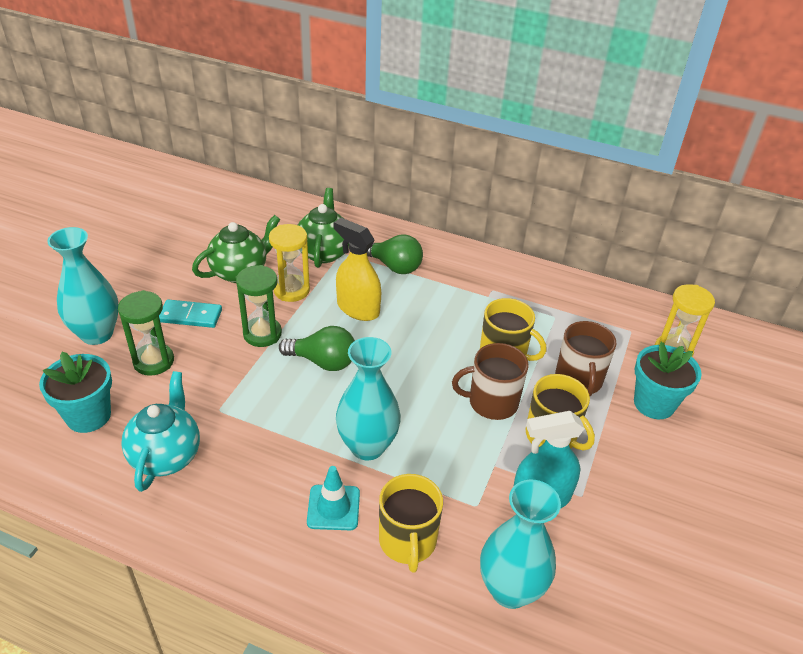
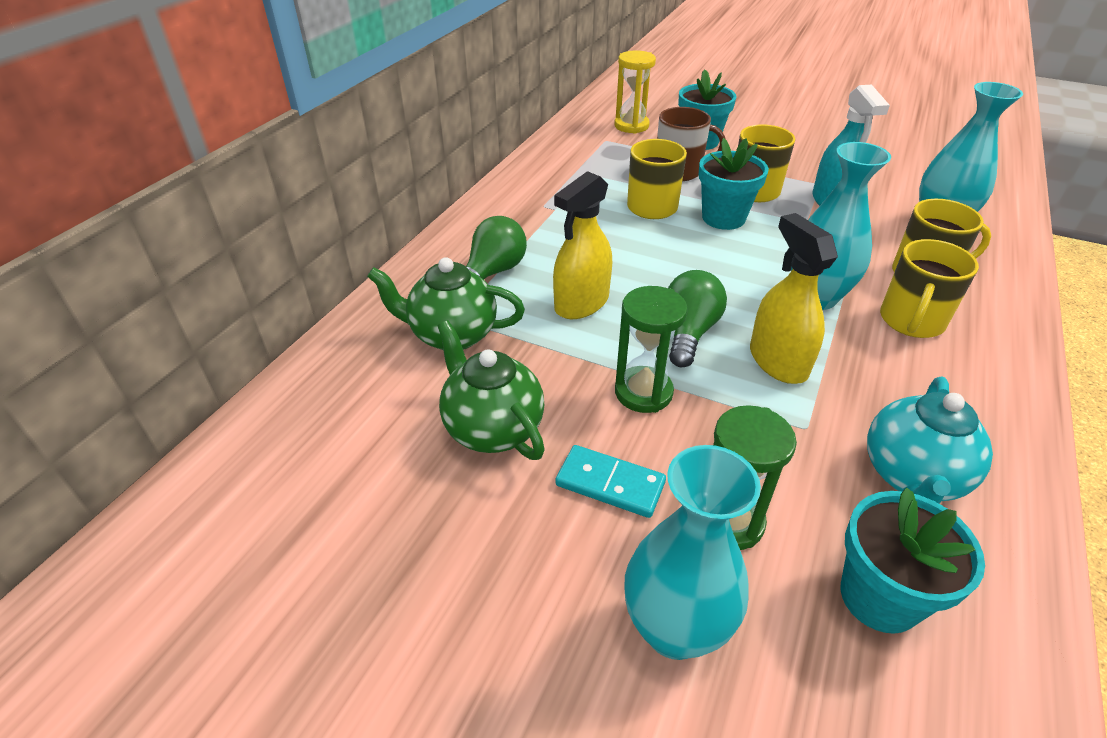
camera: 85 degrees left, 0 degrees up
turquoise teapot [121,371,200,492] -> turquoise teapot turned 75 degrees counterclockwise [867,376,993,504]
turquoise domino [159,299,222,328] -> turquoise domino turned 75 degrees counterclockwise [555,445,666,518]
yellow hourglass [269,224,310,302] -> none
turquoise traffic cone [307,466,360,530] -> yellow mug [880,239,979,338]
brown mug [452,343,529,420] -> turquoise flower pot [699,138,769,230]
none -> yellow spray bottle [750,213,838,384]

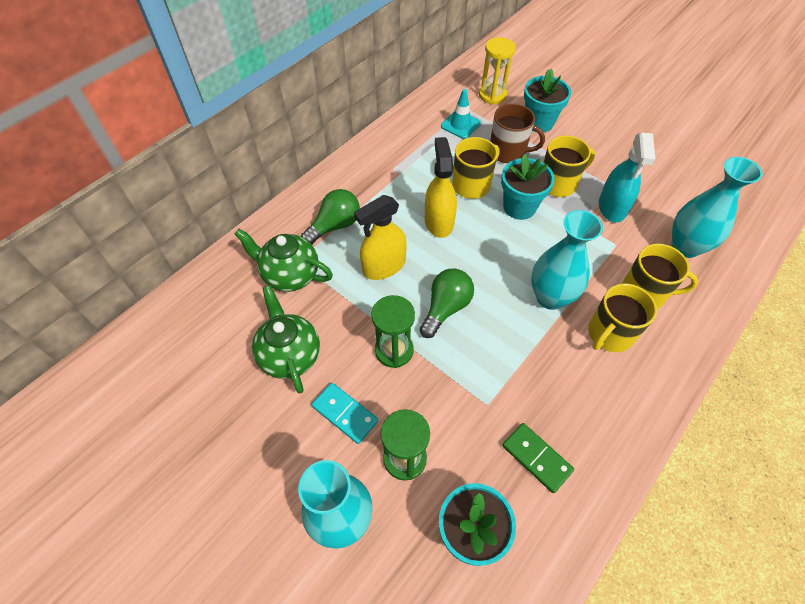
camera: 15 degrees right, 15 degrees up
yellow spray bottle [750,213,838,384] -> yellow spray bottle moved to [425,137,457,238]
turquoise teapot [867,376,993,504] -> green domino [502,423,574,493]
none -> turquoise traffic cone [441,89,481,139]

